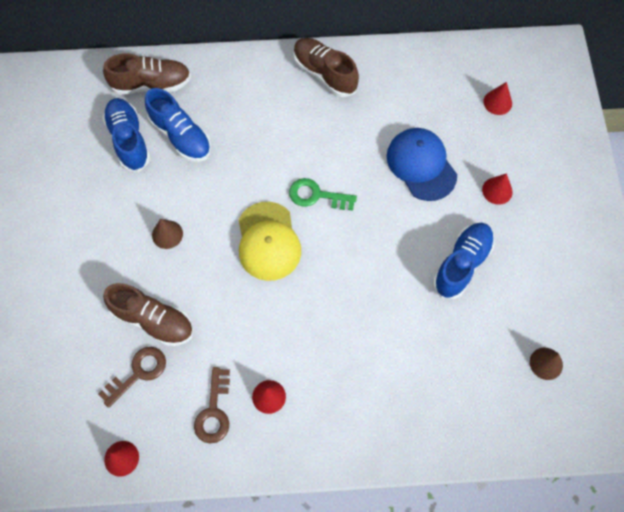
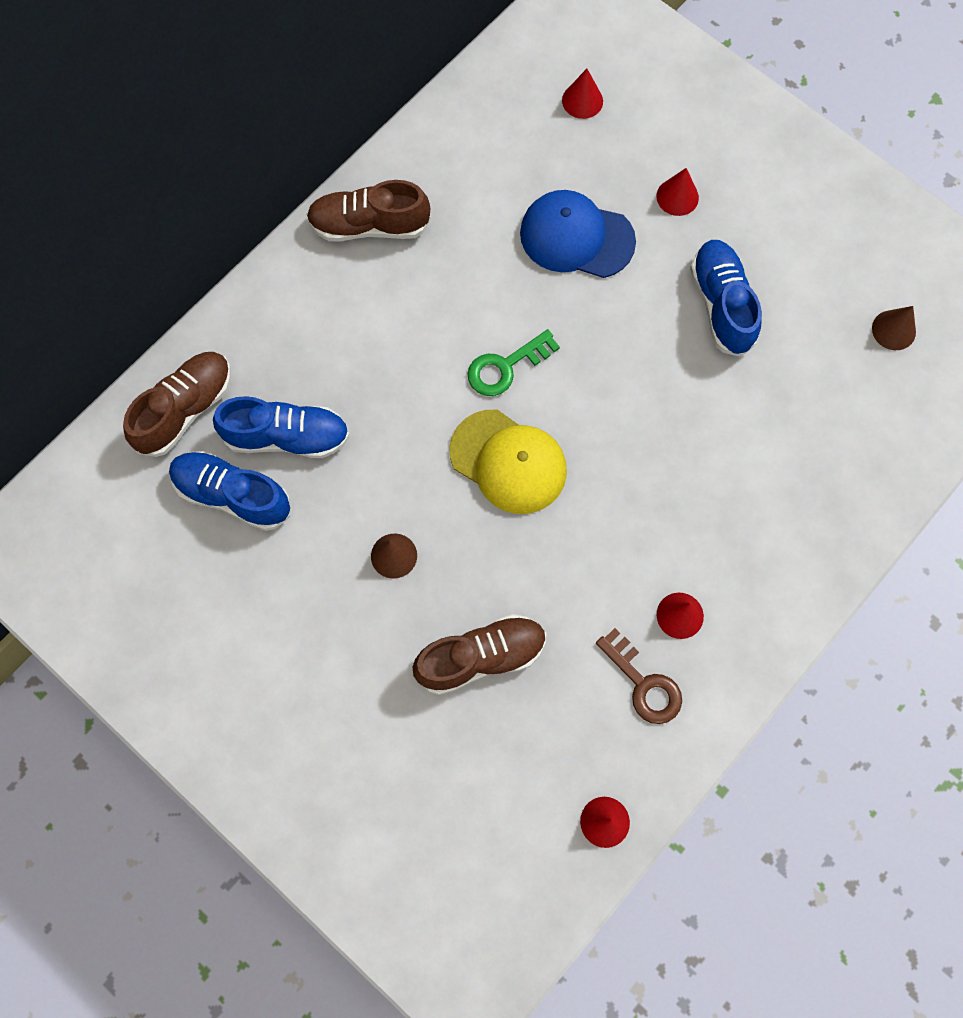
camera: 45 degrees left, 5 degrees up
brown key [98,347,166,408] -> none

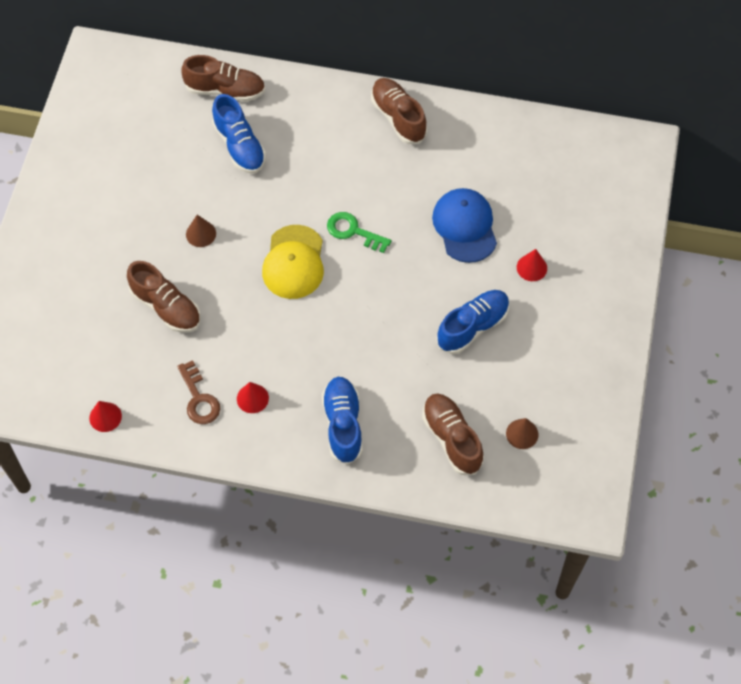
camera: 60 degrees right, 10 degrees down
blue shoe [169,451,291,531] -> blue shoe moved to [322,377,363,465]
red cone [562,69,603,119] -> none
brown key [596,628,682,724] -> brown key turned 45 degrees counterclockwise [177,360,220,424]
none -> brown shoe [422,393,484,475]

